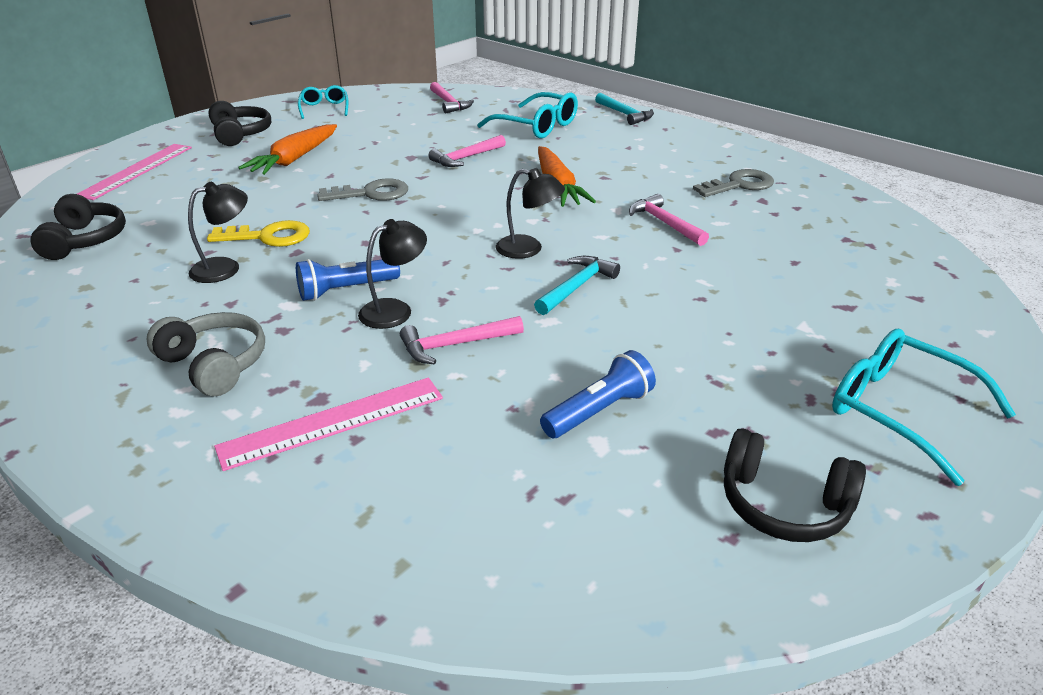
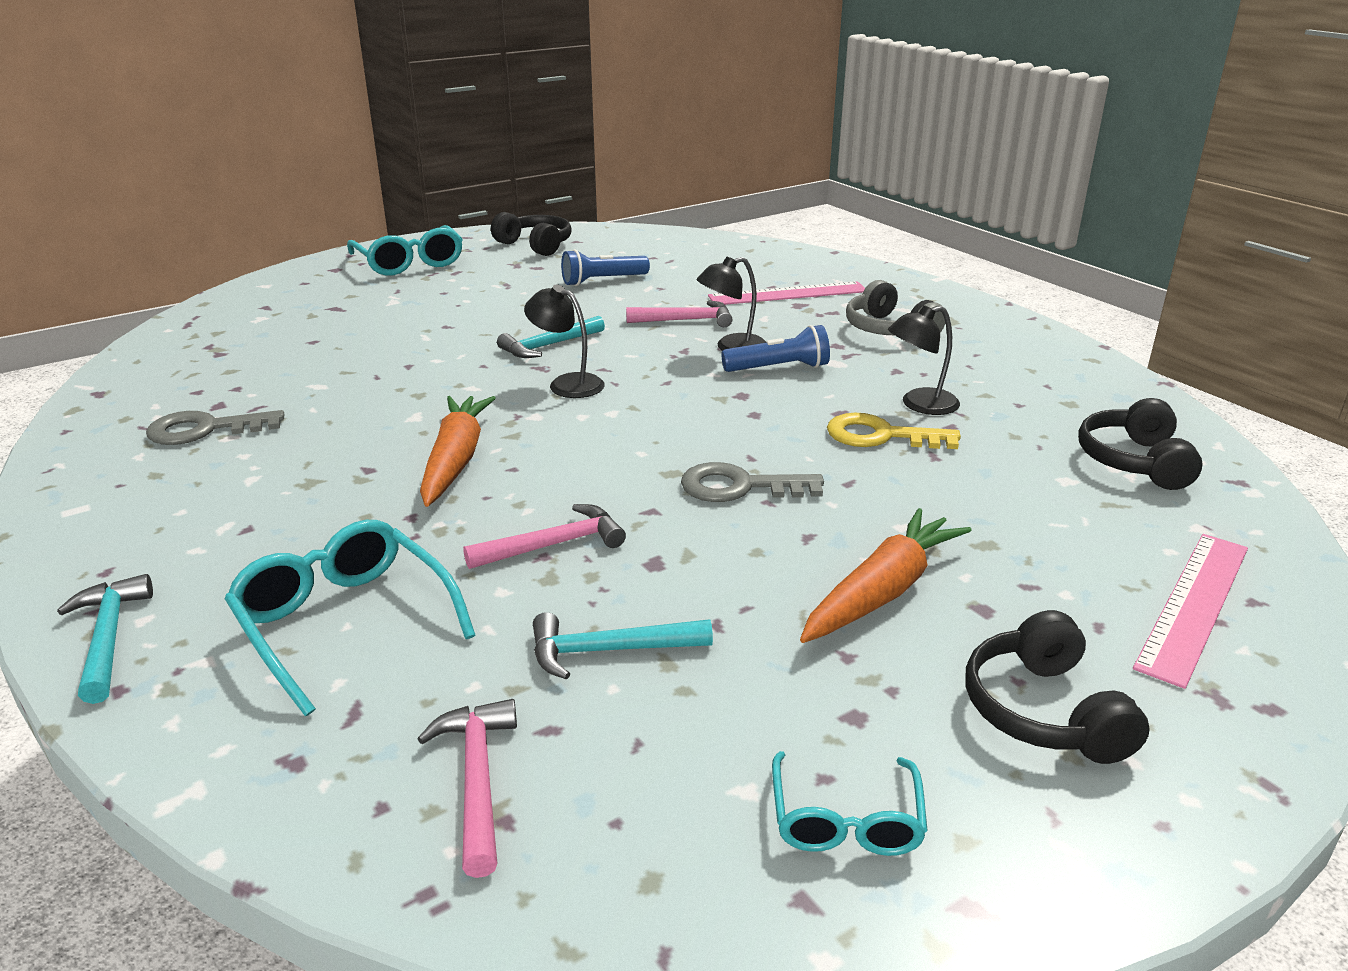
camera: 165 degrees left, 5 degrees down
pink hammer [629,194,709,246] -> none
none -> turquoise hammer [533,612,713,679]

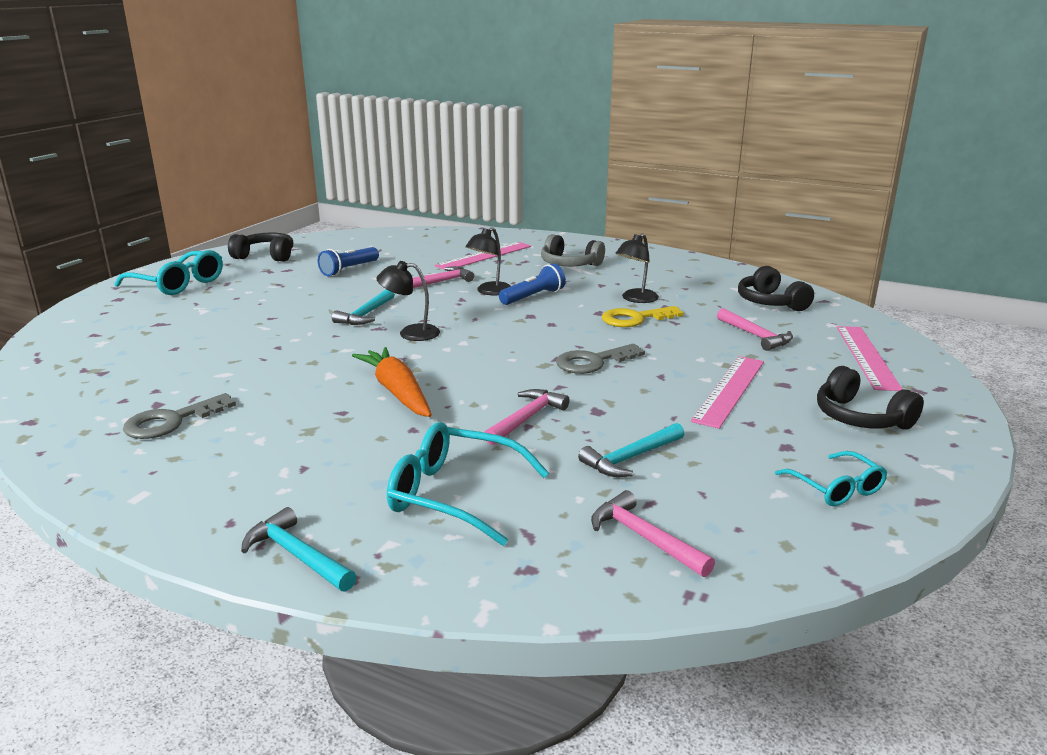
camera: 30 degrees left, 5 degrees down
orange carrot [800,508,972,643] -> pink ruler [691,356,764,429]
none -> pink hammer [717,308,793,351]

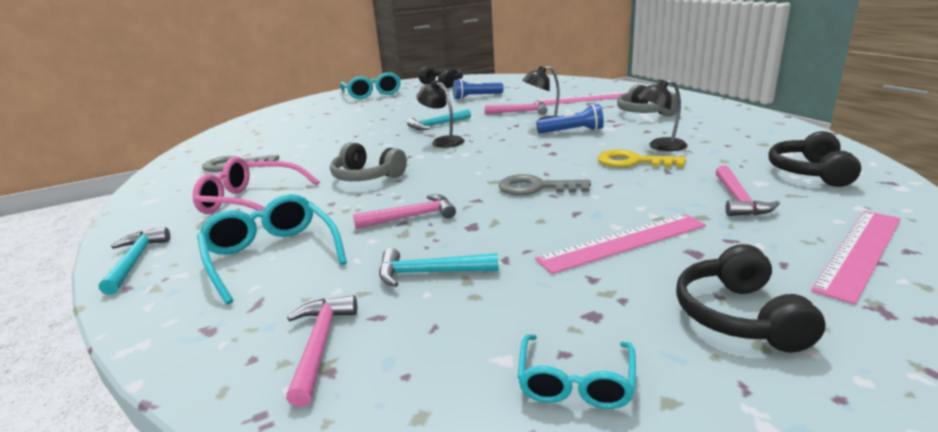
camera: 40 degrees right, 0 degrees up
orange carrot [352,347,432,417] -> grey headphones [330,142,407,181]
none -> pink glasses [193,156,319,214]

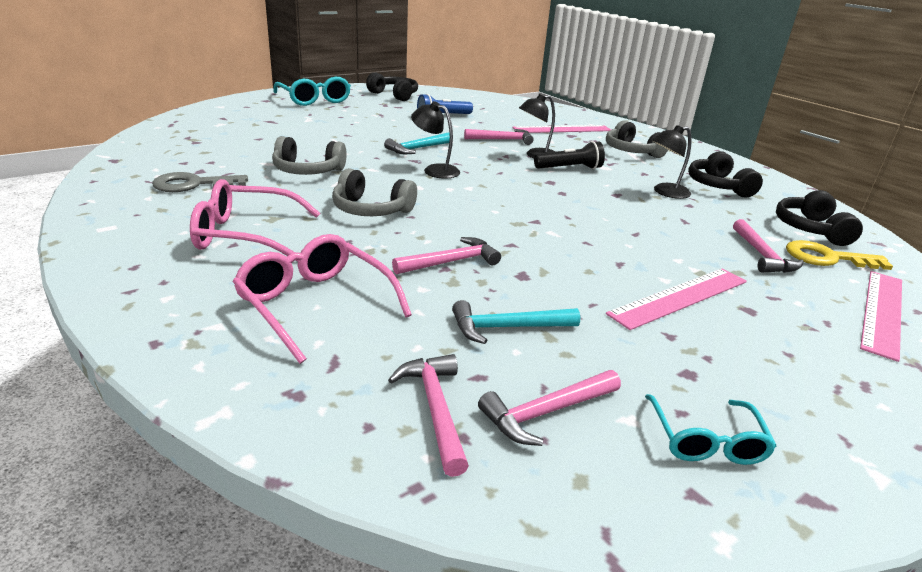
camera: 15 degrees left, 5 degrees up
turquoise hammer [99,227,170,295] -> none
turquoise glasses [197,194,347,305] -> pink glasses [233,234,412,364]
grey key [499,174,591,195] -> none
blue flashlight [536,104,604,134] -> black flashlight [534,141,605,169]
yellow key [597,149,686,167] -> yellow key moved to [786,240,893,270]
black headphones [676,244,826,353] -> black headphones moved to [688,151,763,198]
none -> grey headphones [272,136,347,175]
none -> pink hammer [478,370,621,446]

